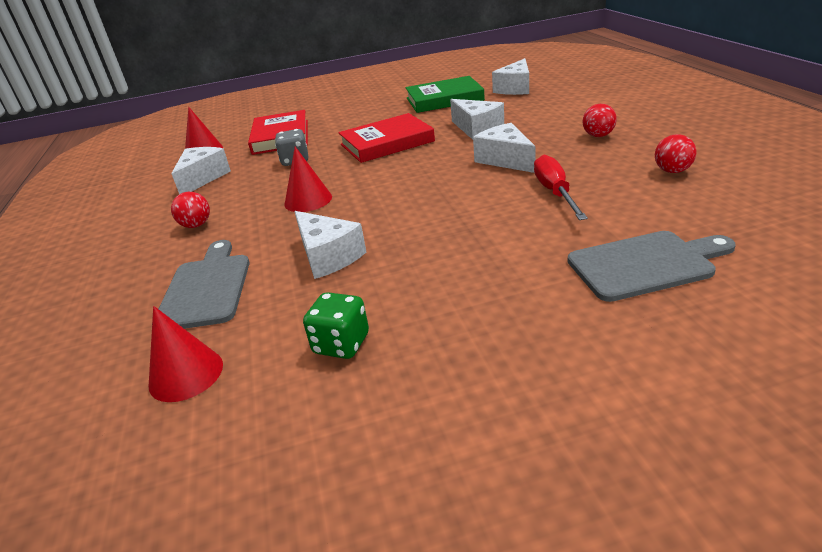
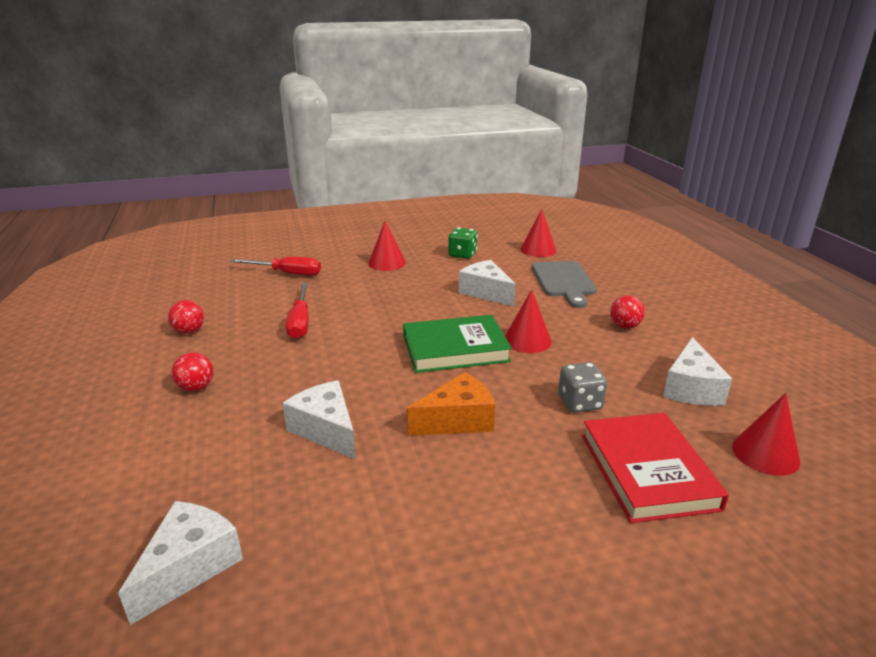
camera: 175 degrees right, 5 degrees down
red book [338,113,435,163] -> orange cheese [407,372,495,436]
green book [405,76,485,113] -> green book moved to [403,315,512,373]
white cheese [473,123,536,173] -> none
grey cutting board [567,231,736,302] -> red screwdriver [230,257,321,276]
none -> red cone [368,221,406,271]

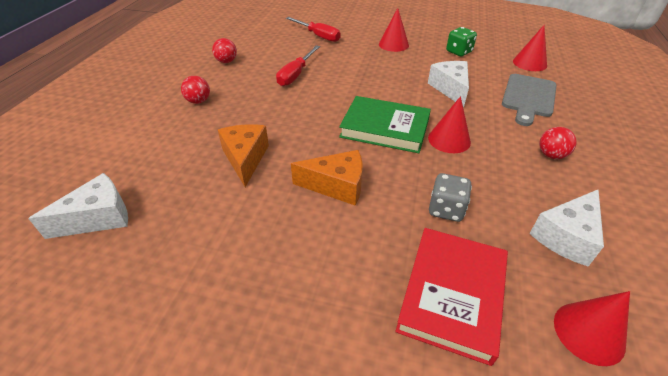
camera: 30 degrees right, 15 degrees up
white cheese [282,380,356,459] -> orange cheese [218,124,269,187]

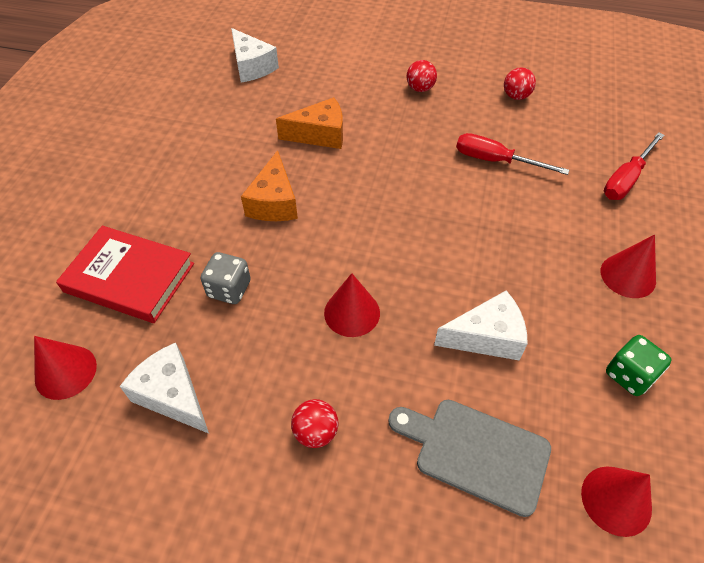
camera: 90 degrees right, 10 degrees up
green book [339,96,431,153] -> none

